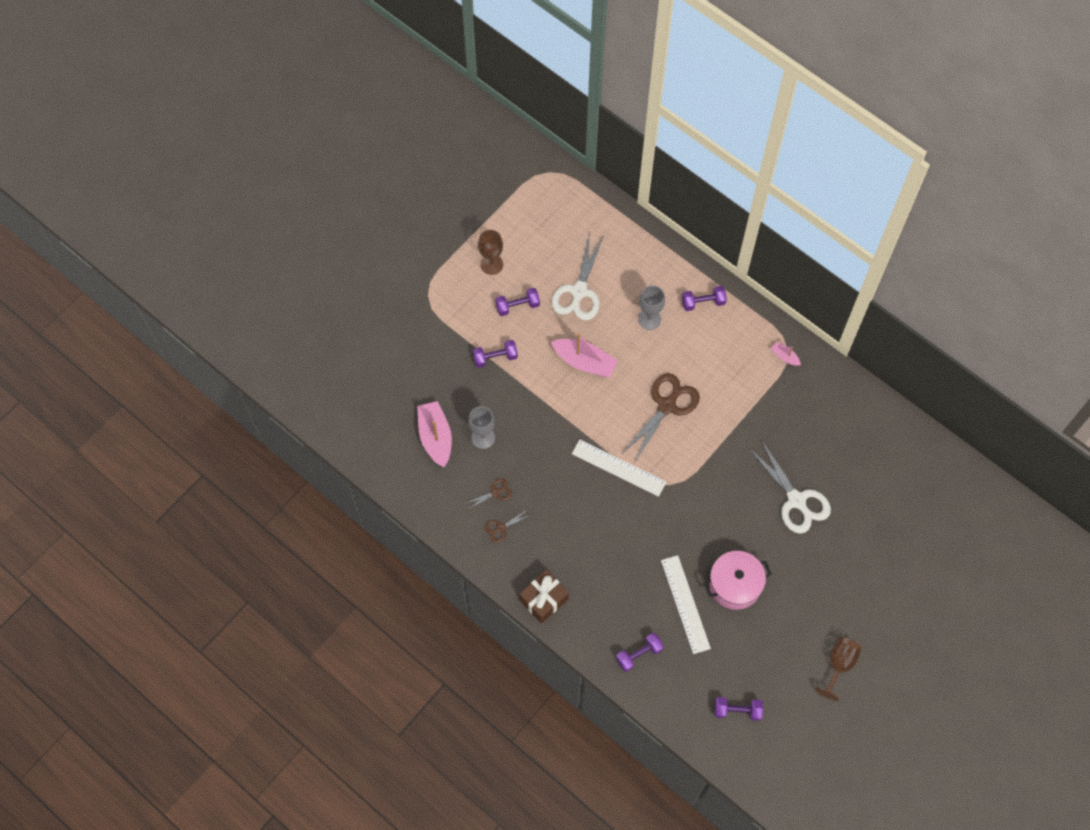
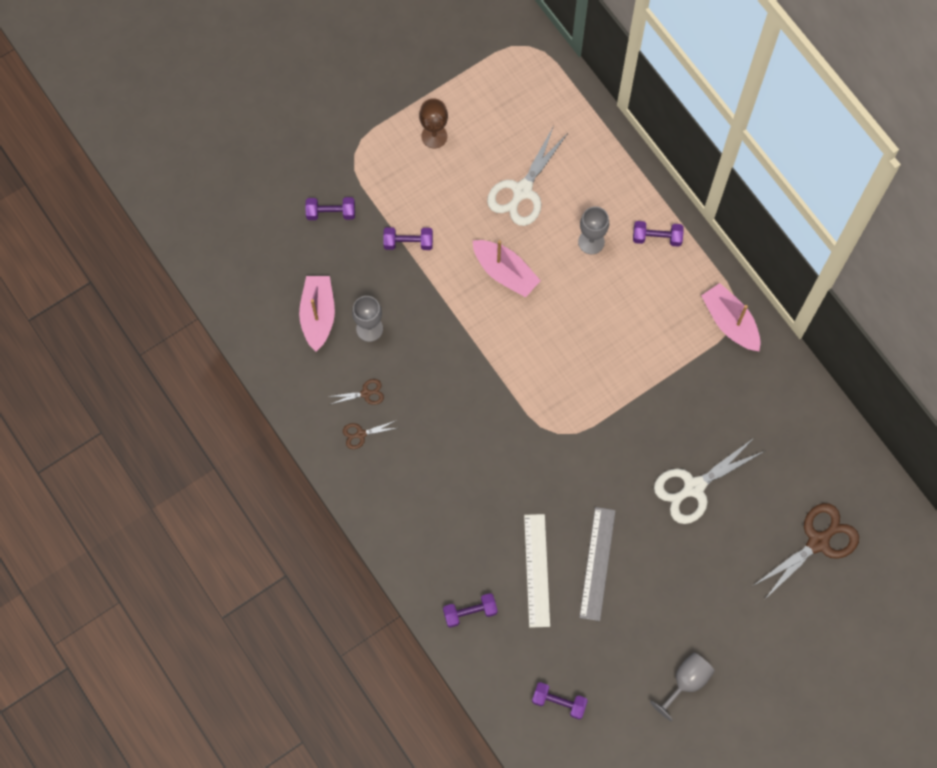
camera: 15 degrees right, 5 degrees up
purple dumbbell [495,288,540,316] -> purple dumbbell moved to [305,197,355,220]
brown gift [519,570,569,624] -> none
white ruler [572,439,666,497] -> none
brown scissors [623,373,700,461] -> brown scissors moved to [753,503,859,599]
pink pot [704,551,772,610] -> grey ruler [579,507,616,621]
white scissors [750,440,831,534] -> white scissors turned 75 degrees clockwise [654,437,765,524]
pink boat [771,342,801,366] -> pink boat [701,283,761,352], size x2.04
brown goblet [815,637,862,701] -> grey goblet [650,653,715,721]

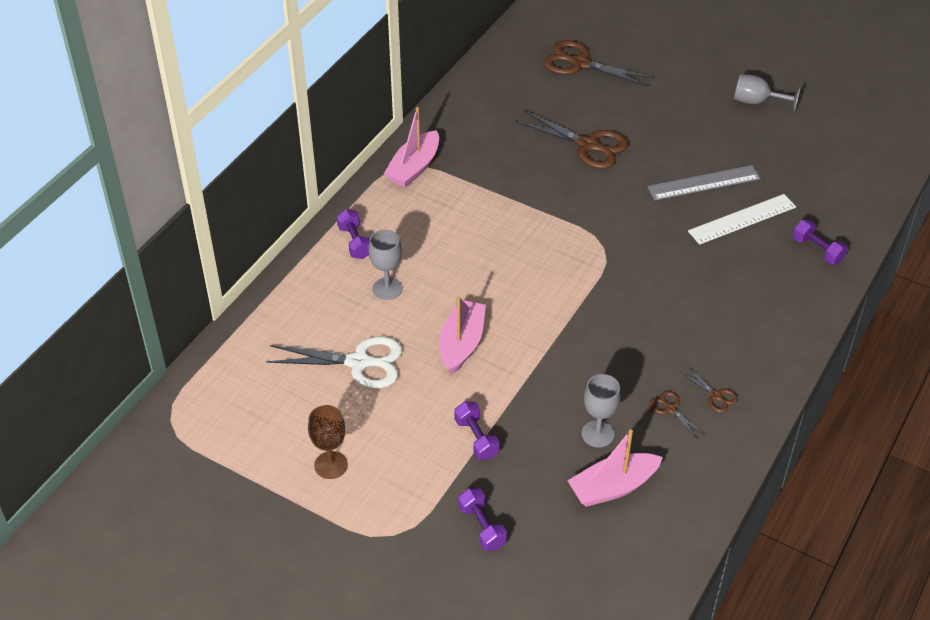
camera: 115 degrees left, 25 degrees down
purple dumbbell [532,682,588,719] -> none
white scissors [654,437,765,524] -> brown scissors [515,110,628,169]

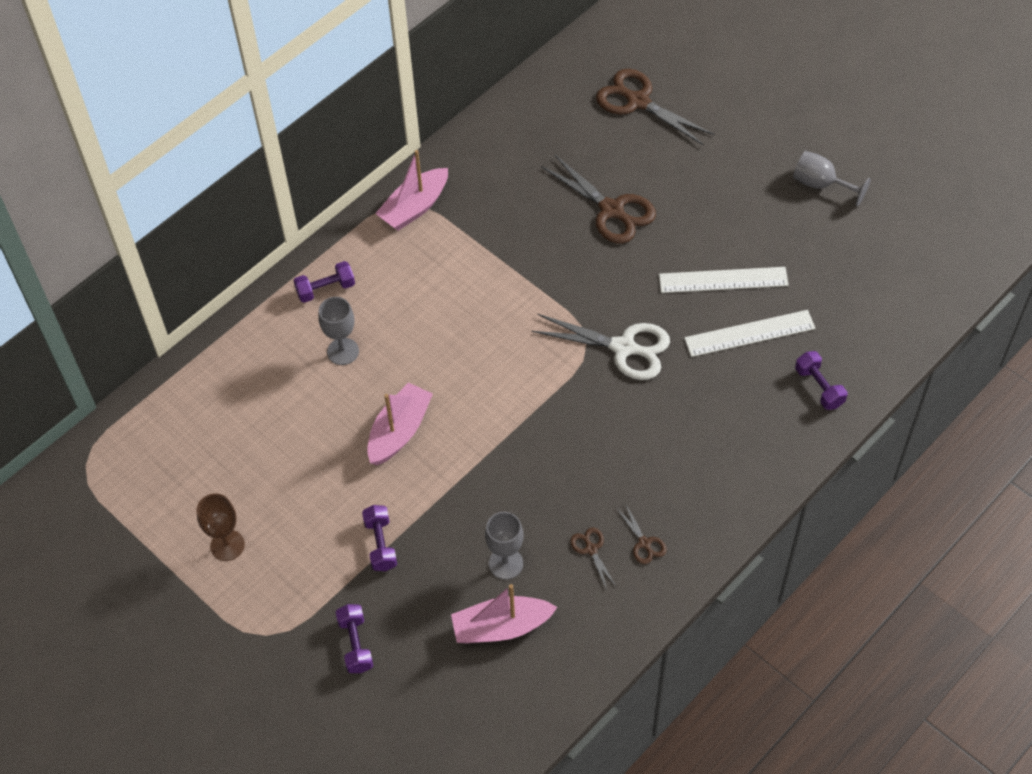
camera: 15 degrees right, 10 degrees up
white scissors [266,336,402,388] -> white scissors moved to [531,314,670,380]
purple dumbbell [337,209,370,259] -> purple dumbbell turned 75 degrees clockwise [293,261,355,303]
grey ruler [647,165,761,200] -> white ruler [659,267,789,293]

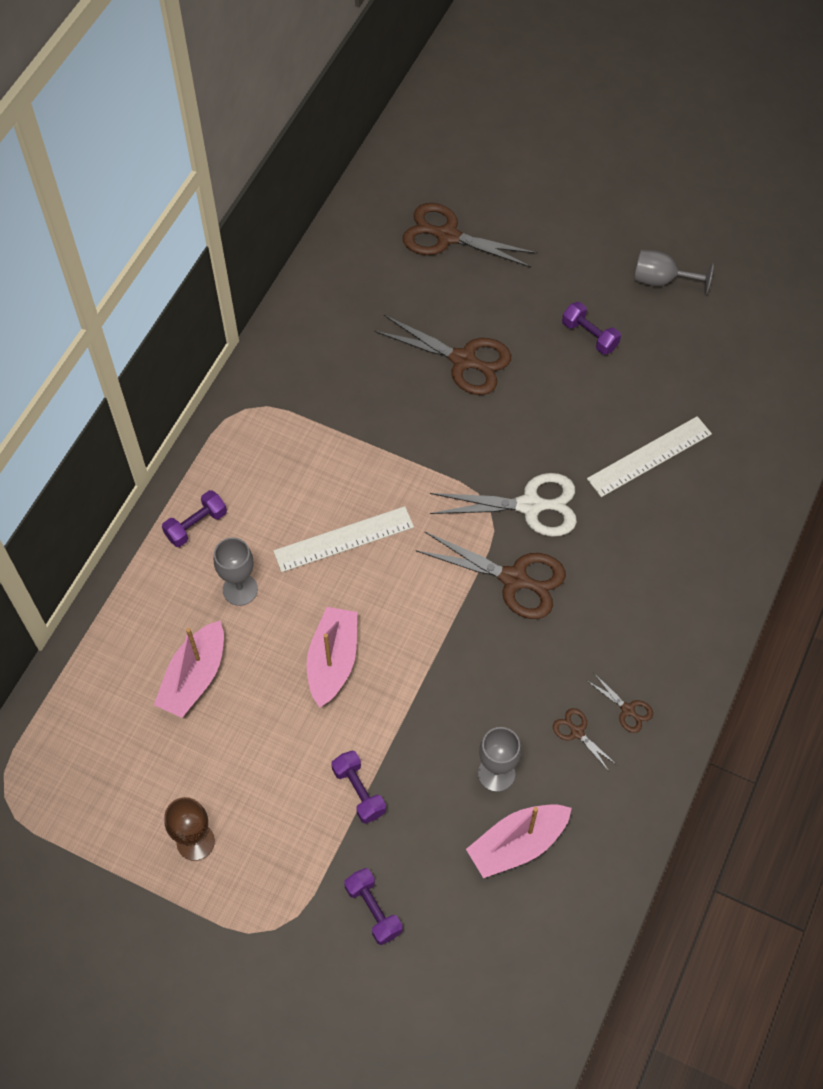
camera: 20 degrees left, 5 degrees up
pink boat [375,150,448,231] -> pink boat moved to [154,621,224,718]
white ruler [659,267,789,293] -> white ruler moved to [273,506,414,572]
purple dumbbell [795,351,848,410] -> purple dumbbell moved to [562,302,621,355]
none -> brown scissors [416,532,566,619]

